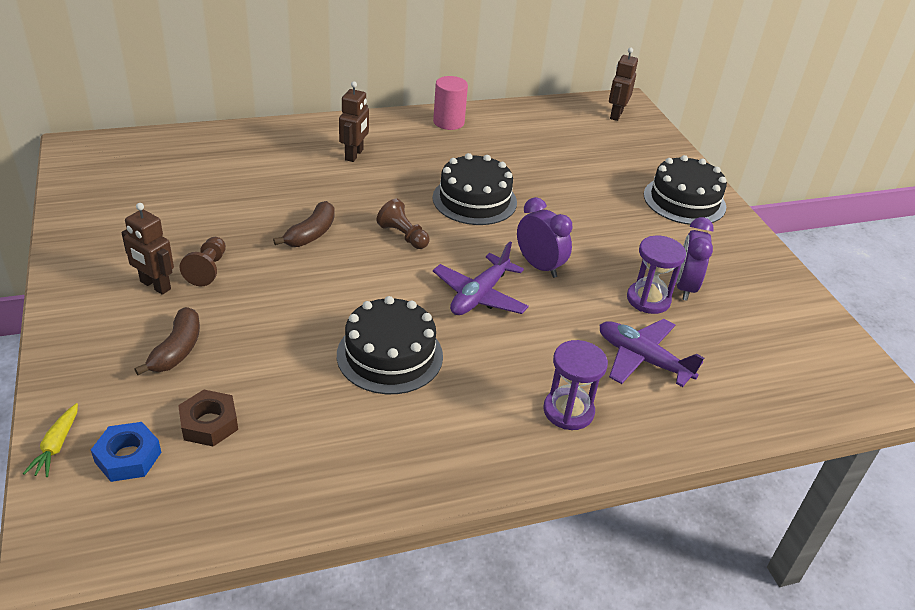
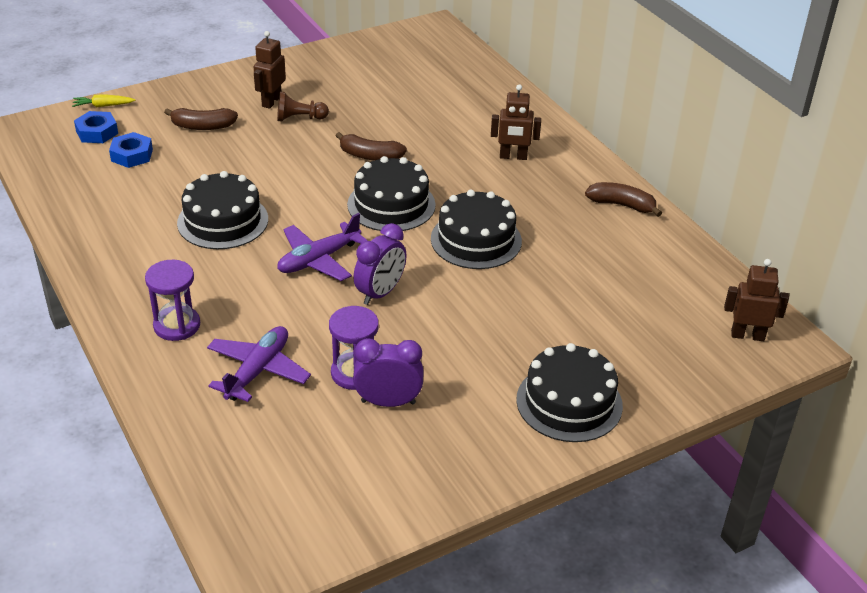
camera: 80 degrees right, 0 degrees up
brown nut [178,390,238,446] -> blue nut [109,132,153,168]
brown pawn [376,199,430,249] -> black cake [347,156,436,231]
pink cylinder [433,76,468,130] -> brown banana [585,182,662,217]
purple plane [433,242,529,315] -> purple plane turned 60 degrees counterclockwise [277,213,368,281]

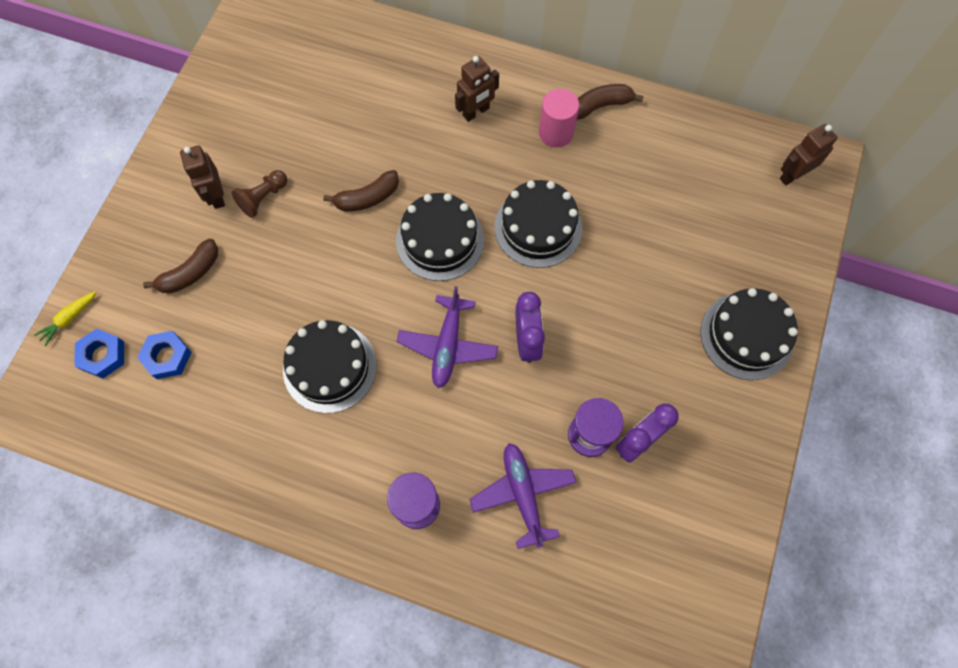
camera: 40 degrees left, 30 degrees up
none -> pink cylinder [539,89,579,148]

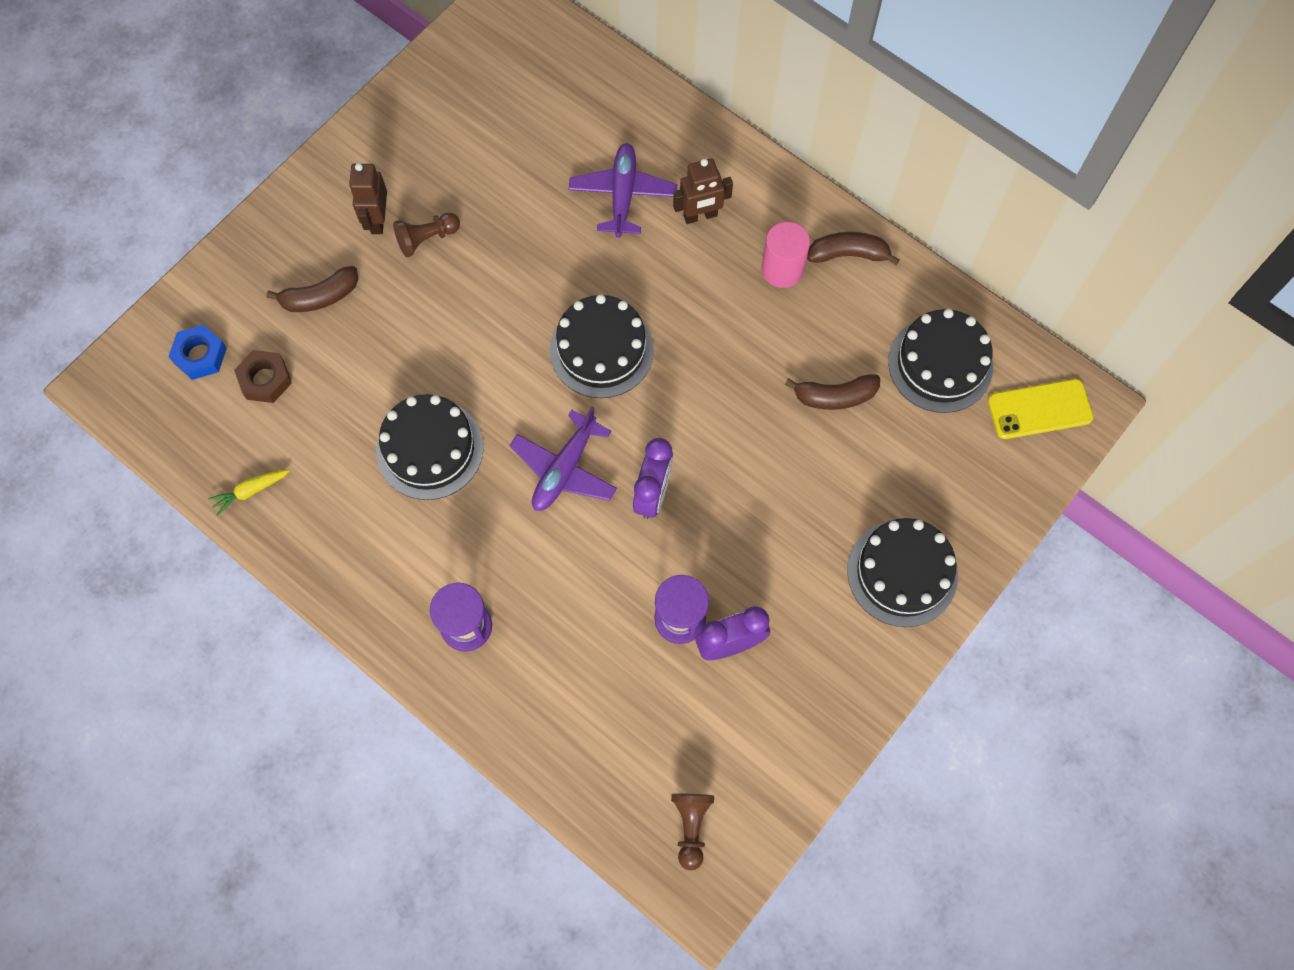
camera: 20 degrees right, 0 degrees up
yellow carrot [34,291,96,346] -> yellow carrot moved to [208,469,289,516]
blue nut [137,331,192,379] -> brown nut [234,350,292,403]
brown banana [323,170,399,212] -> brown banana moved to [785,374,880,410]
purple plane [470,443,577,549] -> purple plane moved to [569,143,677,238]
black cake [494,180,582,268] -> black cake moved to [888,309,993,413]
brown robot [780,124,838,185] -> yellow phone [988,379,1094,439]
none -> brown pawn [671,793,714,870]

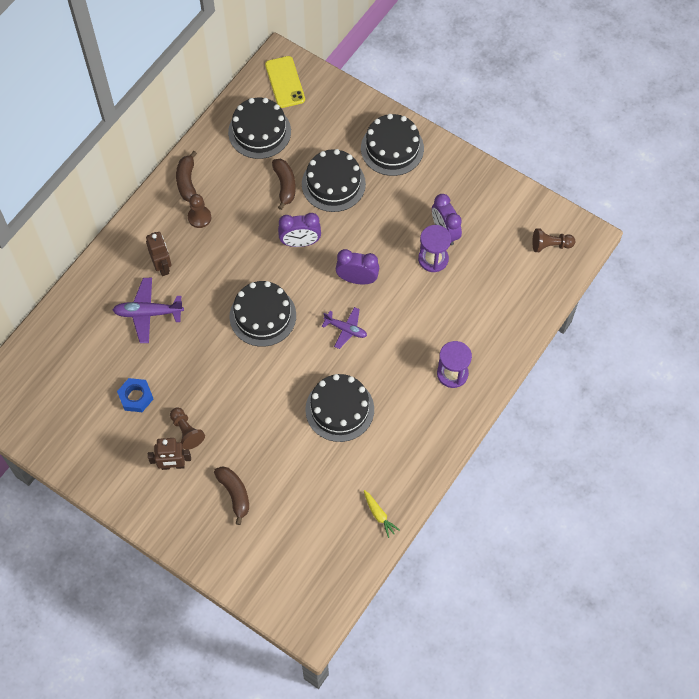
camera: 95 degrees left, 5 degrees down
blue nut [168,325,227,380] -> blue nut moved to [117,378,153,412]
brown nut [234,350,292,403] -> none
purple plane [510,407,617,511] -> purple plane [322,307,367,349], size x0.66
pink cylinder [761,222,810,288] -> brown pawn [188,194,211,228]
none -> purple clock [278,213,321,247]
none -> black cake [302,149,366,212]

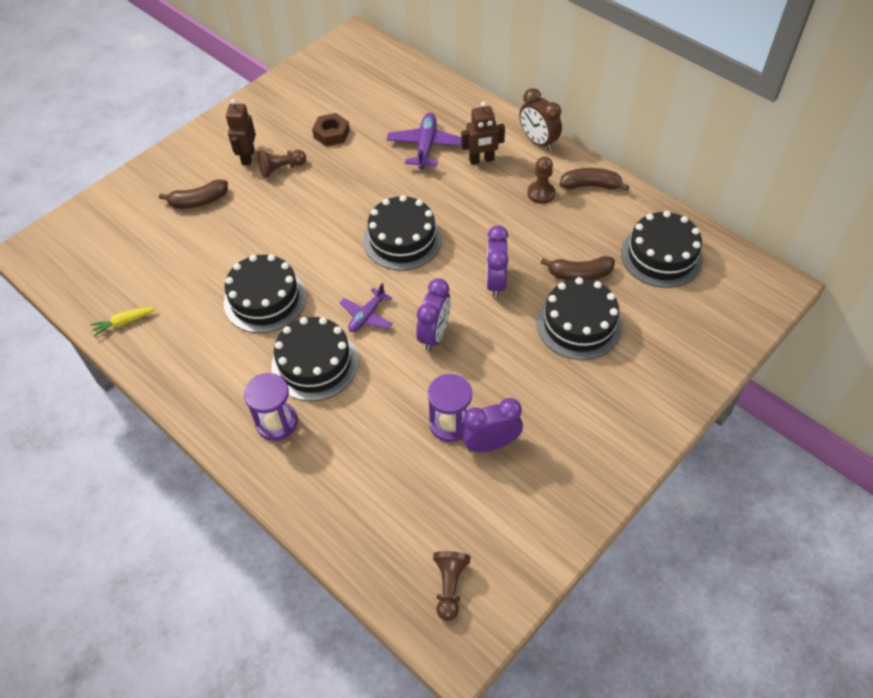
camera: 100 degrees right, 10 degrees down
blue nut [117,378,153,412] -> brown nut [312,113,350,146]
yellow phone [265,56,305,108] -> none
black cake [361,114,424,176] -> black cake moved to [271,317,358,401]
none -> brown clock [519,88,562,151]

